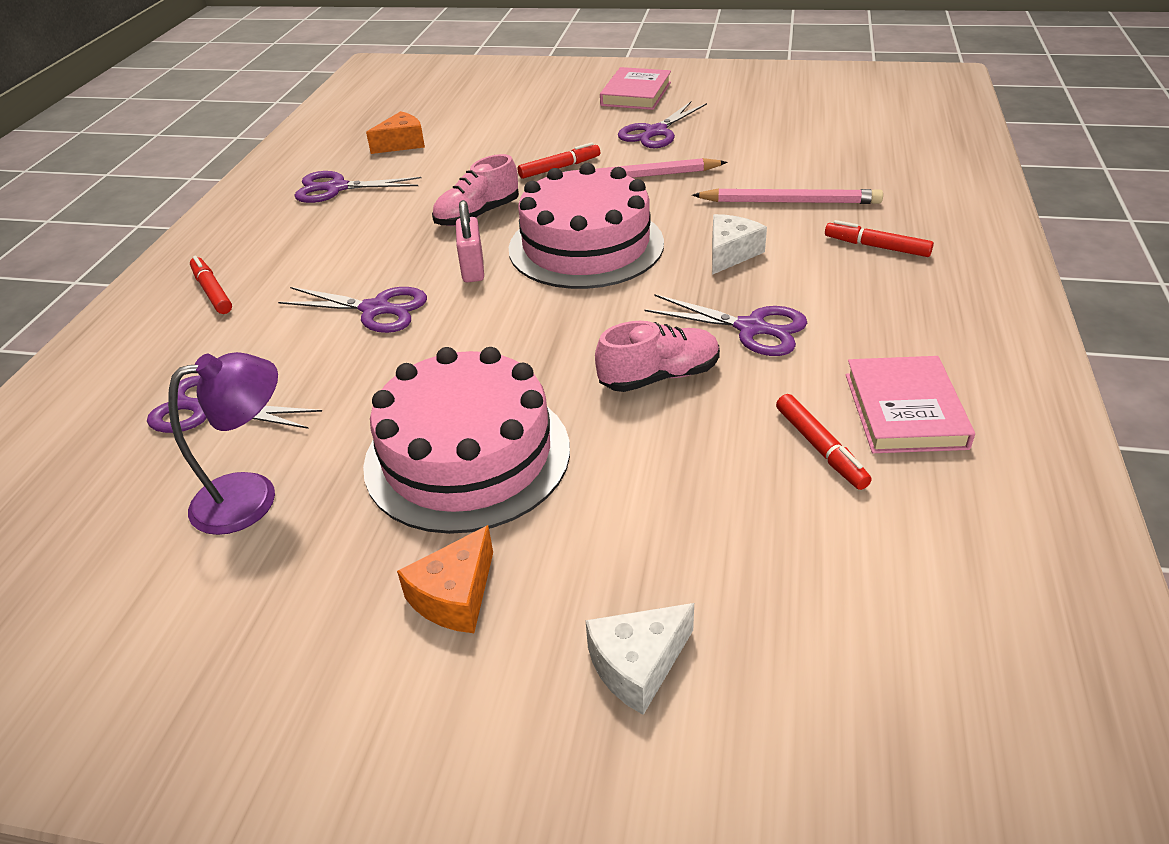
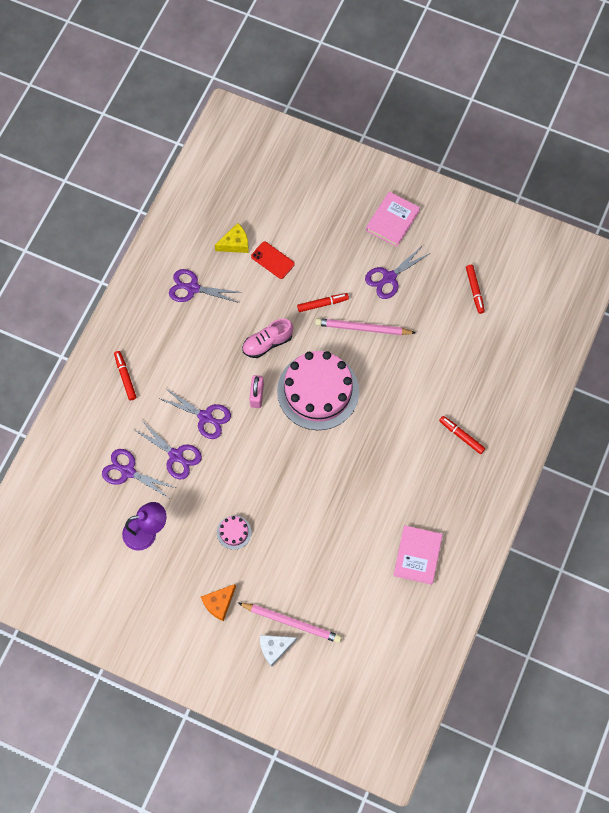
camera: 10 degrees right, 30 degrees up
pink cake [363,347,570,534] -> pink cake [217,516,252,550], size x0.41
orange cheese [366,111,425,154] -> yellow cheese [215,223,249,253]
pink shoe [595,321,720,392] -> none
purple scissors [644,294,807,356] -> purple scissors moved to [133,421,202,479]
pink pencil [692,188,883,204] -> pink pencil moved to [238,603,342,643]
white cheese [712,214,767,275] -> none
red marker [776,394,872,490] -> red marker moved to [466,265,485,314]
none -> red phone [251,242,295,279]

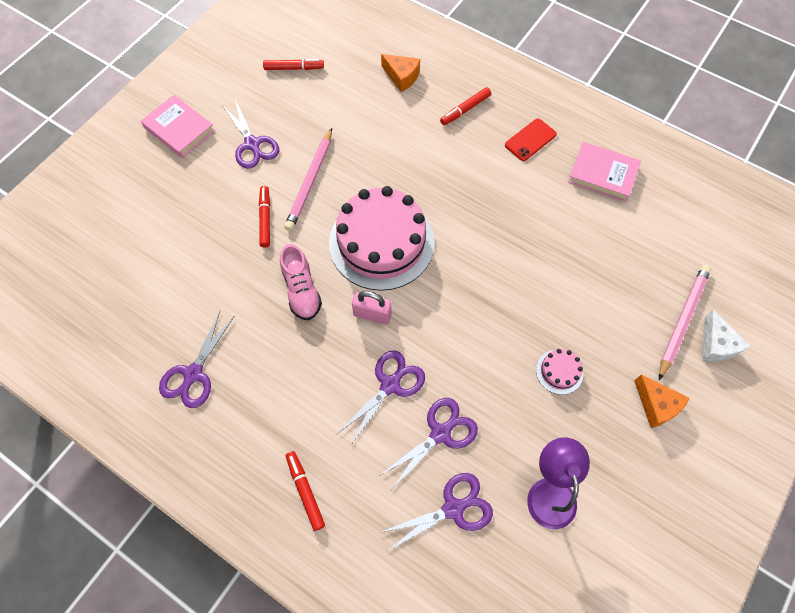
camera: 80 degrees left, 5 degrees down
purple scissors [102,449,176,498] -> purple scissors turned 150 degrees counterclockwise [379,473,493,552]
red marker [114,351,136,400] -> red marker turned 75 degrees clockwise [286,451,325,531]
yellow cheese [215,223,249,253] -> none
red phone [251,242,295,279] -> red phone moved to [505,119,557,161]
none -> orange cheese [381,54,420,92]

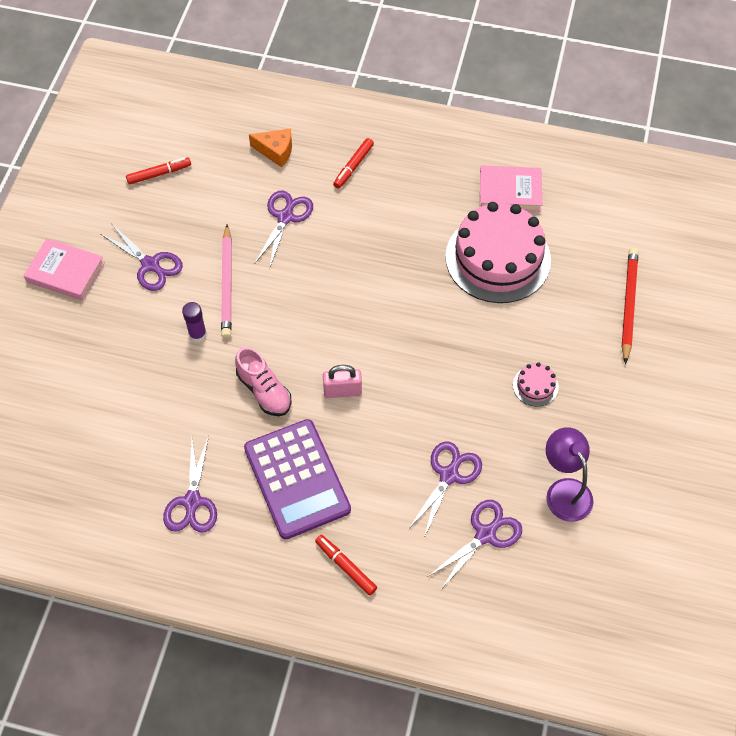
camera: 20 degrees left, 5 degrees down
red marker [259,186,270,248] -> purple glue stick [182,302,207,342]
pink cake [329,186,434,291] -> pink cake moved to [445,202,551,303]
purple scissors [337,350,425,446] -> purple scissors moved to [254,191,313,269]
red phone [505,119,557,161] -> none
orange cheese [634,375,689,428] -> none
pink pencil [659,265,711,380] -> red pencil [622,248,638,364]
white cheese [702,310,750,362] -> none
none -> purple calculator [244,419,351,539]

